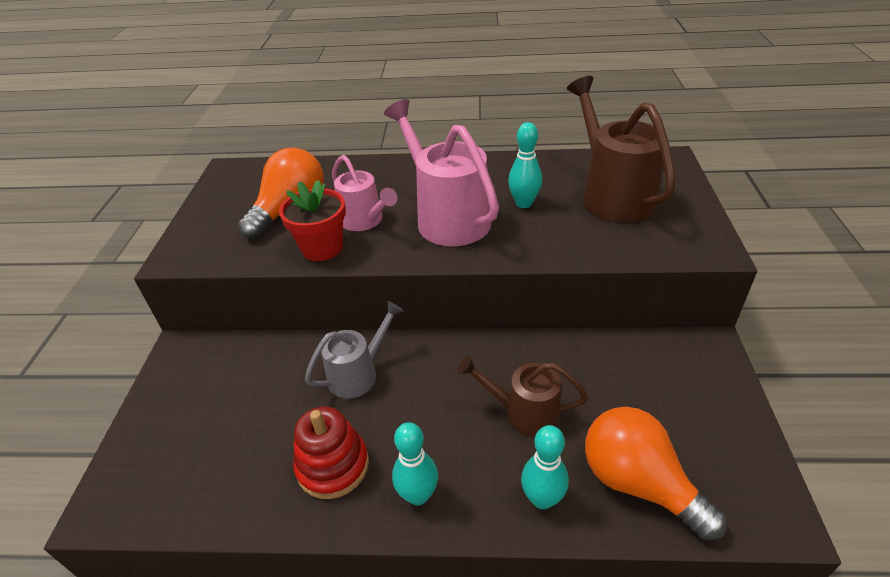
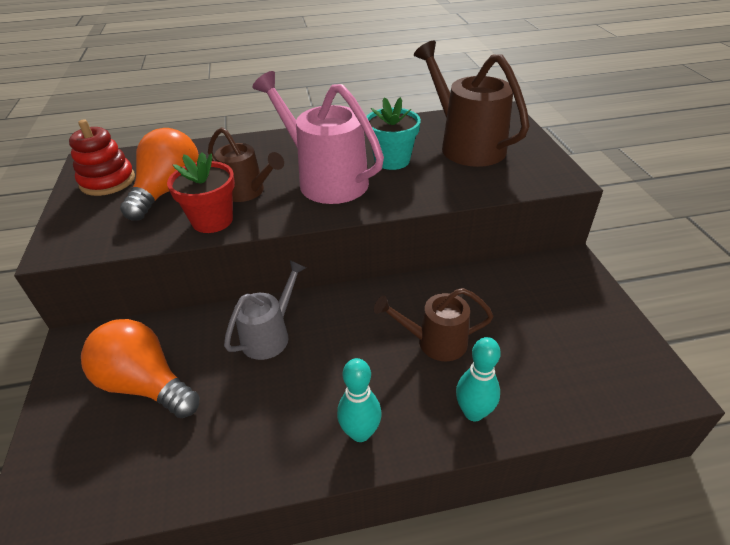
camera: 15 degrees left, 0 degrees up
red stacking toy [293,406,369,499] -> red stacking toy moved to [69,119,135,196]
pink watering can [332,155,398,231] -> brown watering can [208,127,284,202]
turquoise bowling pin [508,122,542,208] -> turquoise flower pot [366,97,421,170]
orange light bulb [585,407,727,541] -> orange light bulb moved to [81,319,200,418]

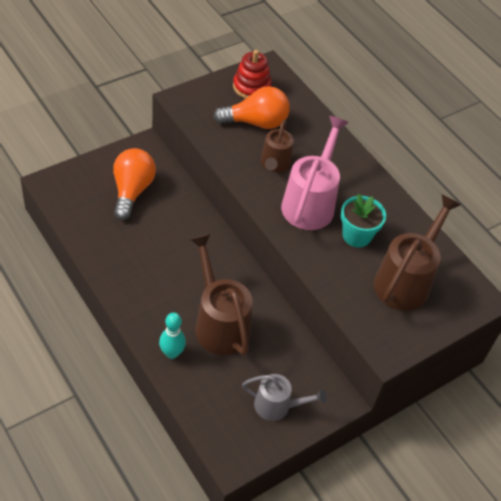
camera: 60 degrees right, 10 degrees up
red flower pot [167,152,235,233] -> none
grey watering can [224,260,306,360] -> grey watering can moved to [242,374,327,421]
turquoise bowling pin [337,358,382,442] -> none
brown watering can [374,288,493,361] -> brown watering can [190,234,253,355], size x1.65

